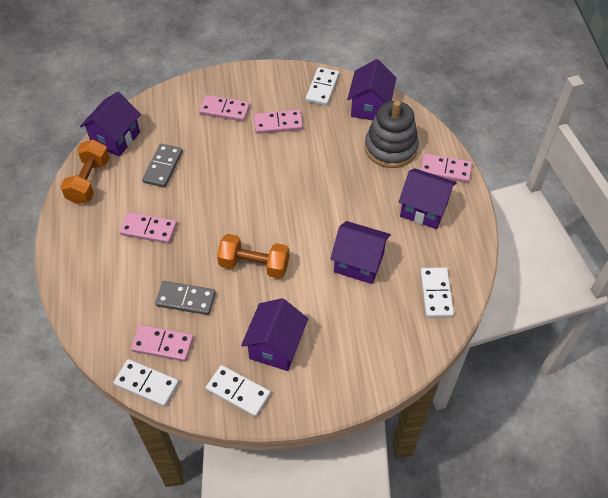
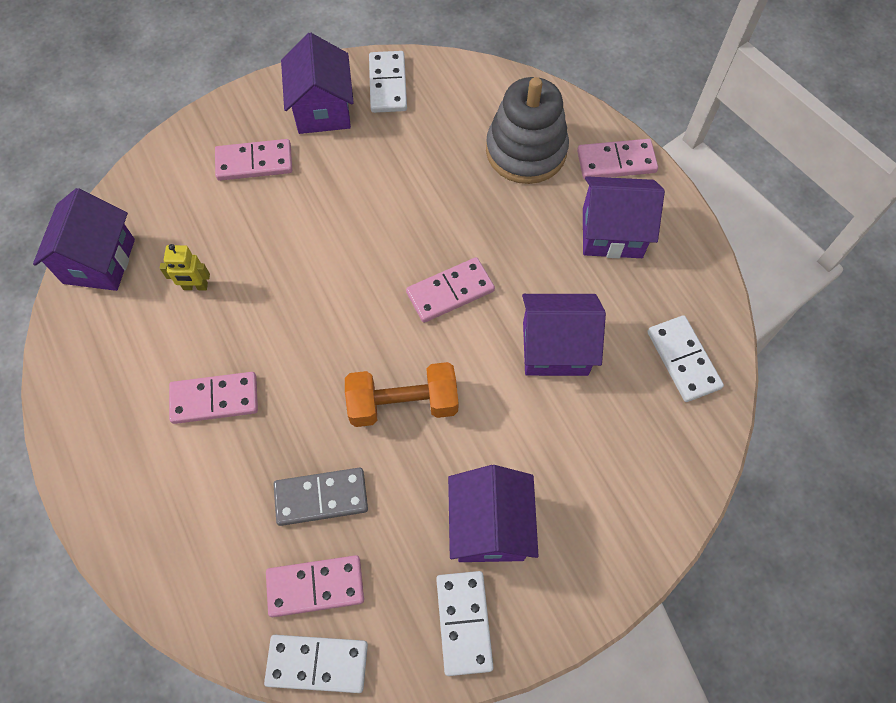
camera: 20 degrees left, 10 degrees up
orange dumbbell [60,140,110,204] -> none
grey domino [142,143,183,188] -> yellow robot [160,244,210,290]
white domino [206,365,271,417] -> white domino turned 75 degrees clockwise [436,571,494,676]
pink domino [254,110,303,134] -> pink domino moved to [406,257,495,323]
purple house [347,59,397,120] -> purple house moved to [281,33,354,134]

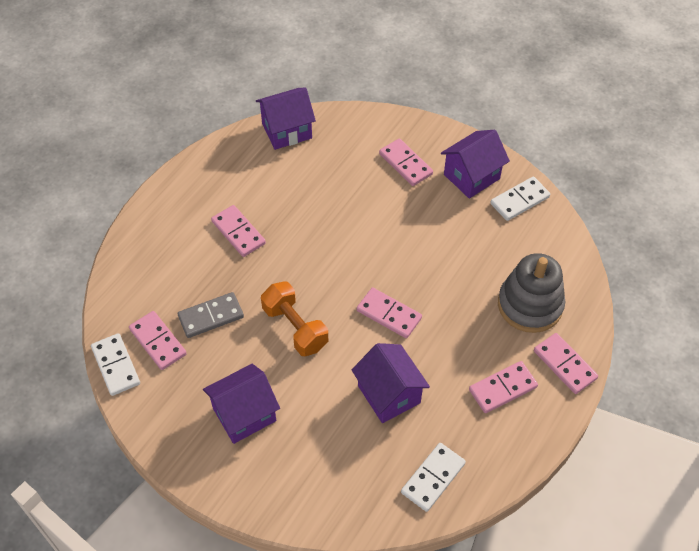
camera: 60 degrees right, 10 degrees down
yellow robot [160,244,210,290] -> none
grey domino [273,468,368,526] -> grey domino turned 75 degrees counterclockwise [178,292,244,338]
white domino [436,571,494,676] -> none
purple house [583,176,665,258] -> pink domino [469,361,538,413]

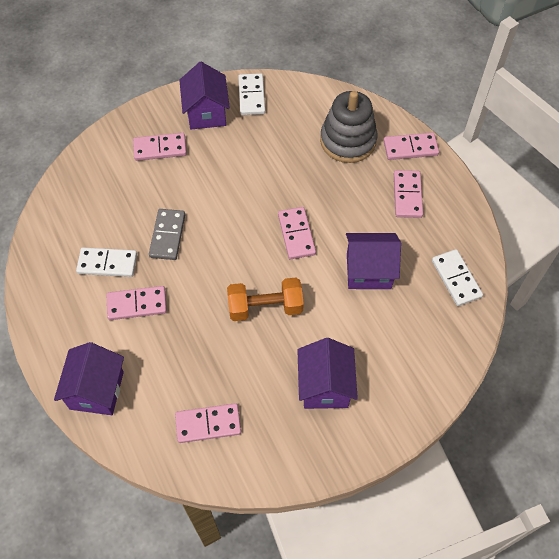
camera: 60 degrees left, 5 degrees up
white domino [91,333,140,396] -> white domino moved to [76,247,137,277]
grey domino [178,292,244,338] -> grey domino moved to [149,209,185,260]
purple house [256,87,316,150] -> purple house moved to [54,342,124,415]
pink domino [357,288,422,338] -> pink domino turned 75 degrees counterclockwise [278,207,316,259]

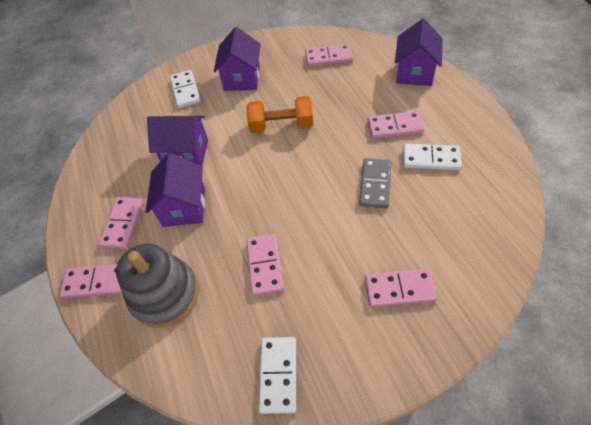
camera: 170 degrees left, 5 degrees down
purple house [179,62,230,129] -> purple house moved to [146,153,205,227]
pink domino [278,207,316,259] -> pink domino moved to [246,234,284,296]
white domino [432,249,483,306] -> white domino moved to [170,70,201,108]

